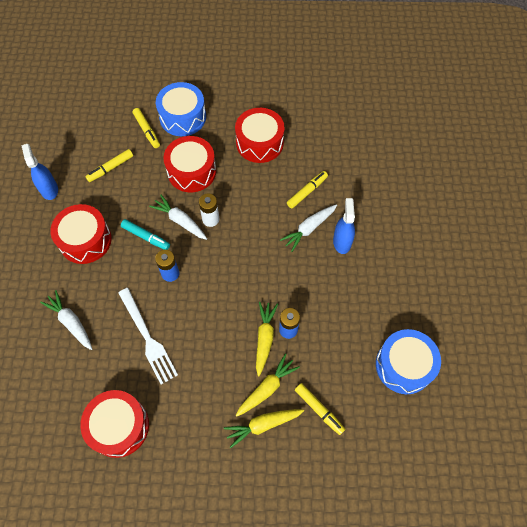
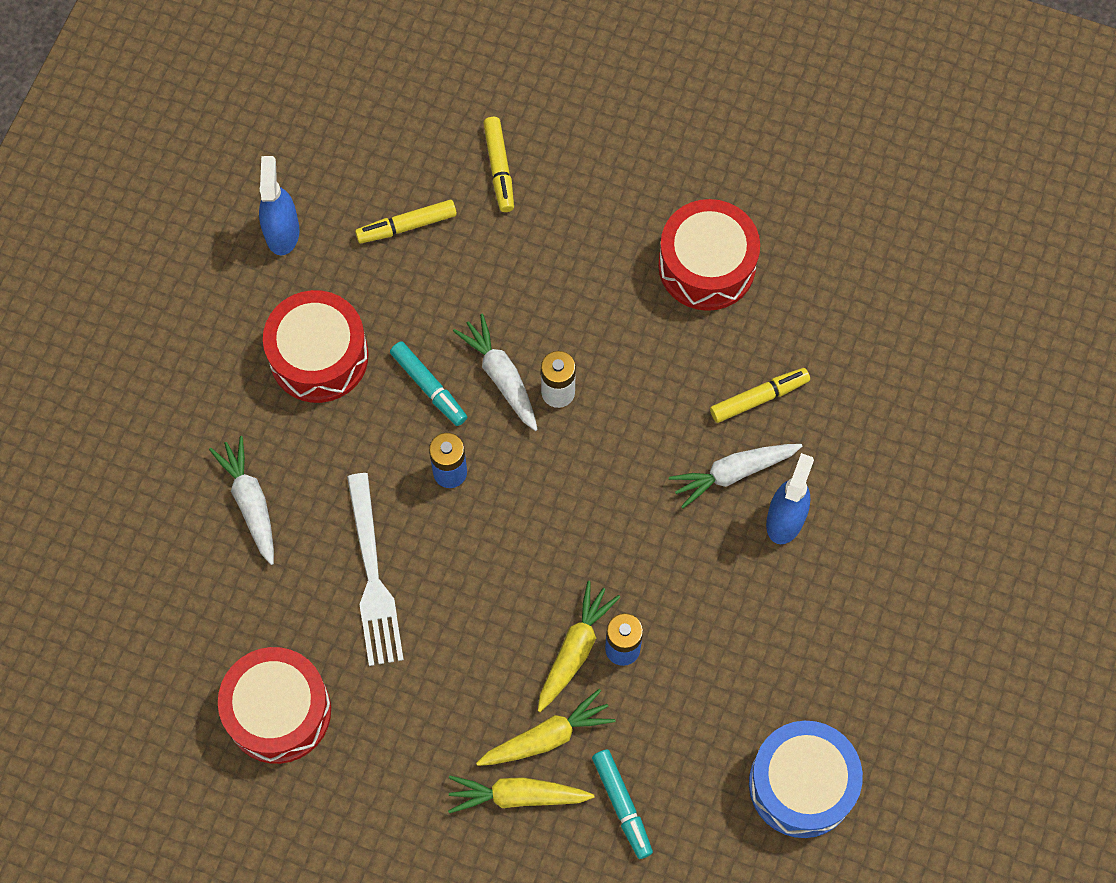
camera: 20 degrees right, 5 degrees up
blue drum [156,82,206,136] -> none
red drum [163,136,216,192] -> none
yellow marker [295,383,345,435] -> turquoise marker [592,749,653,859]

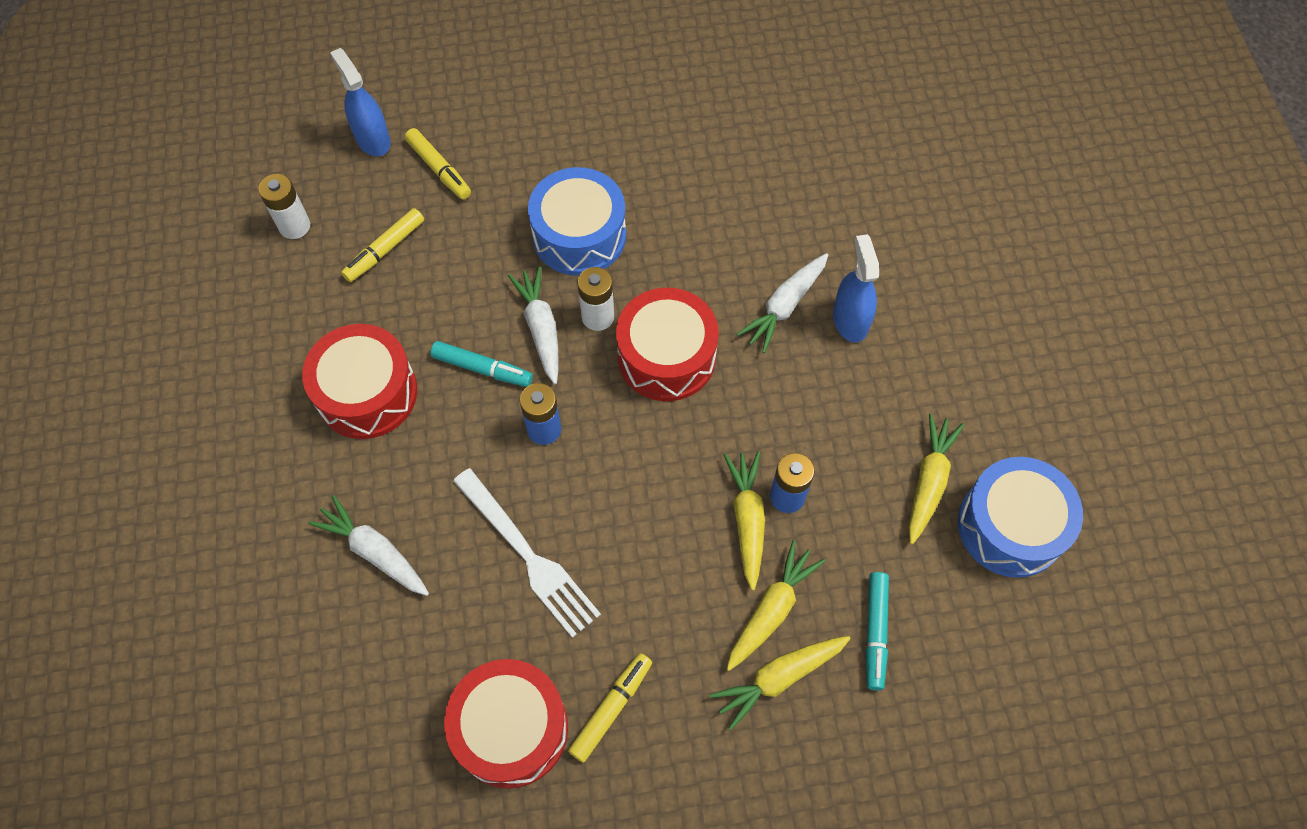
camera: 30 degrees left, 5 degrees down
blue spray bottle [259,156,300,255] -> blue spray bottle moved to [330,48,391,156]
white carrot [453,314,538,431] -> white carrot turned 45 degrees clockwise [508,267,558,384]
turquoise marker [592,749,653,859] -> turquoise marker turned 60 degrees clockwise [865,572,889,691]
red drum [658,199,760,311] -> red drum moved to [616,288,719,401]
yellow marker [710,368,810,423] -> yellow marker moved to [568,653,652,763]
none -> white battery [258,174,310,239]
none -> blue drum [528,167,626,276]
none -> yellow carrot [908,413,964,544]

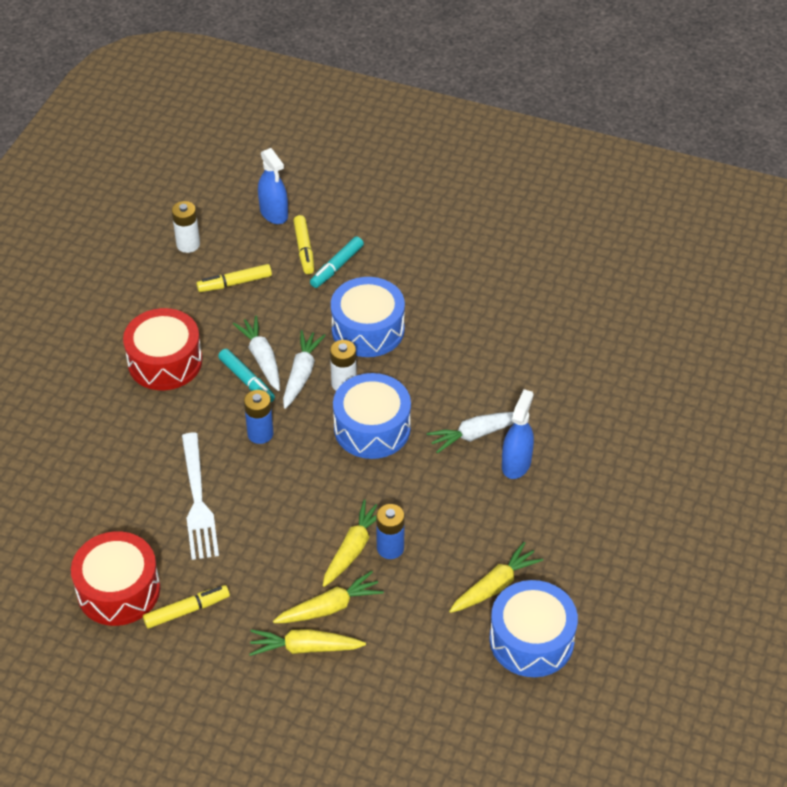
camera: 30 degrees right, 15 degrees down
white carrot [308,495,429,596] -> white carrot moved to [233,316,280,391]
blue spray bottle [330,48,391,156] -> blue spray bottle turned 150 degrees clockwise [258,148,288,224]
red drum [616,288,719,401] -> blue drum [333,373,411,459]
turquoise marker [865,572,889,691] -> turquoise marker moved to [310,236,364,288]

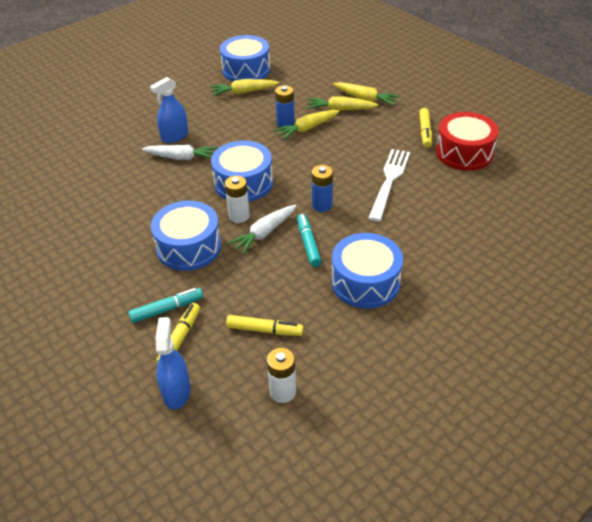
camera: 150 degrees left, 5 degrees down
red drum [123,308,202,390] -> blue drum [331,233,403,309]
yellow marker [143,585,230,628] -> yellow marker turned 90 degrees counterclockwise [419,108,432,148]
white carrot [233,316,280,391] -> none

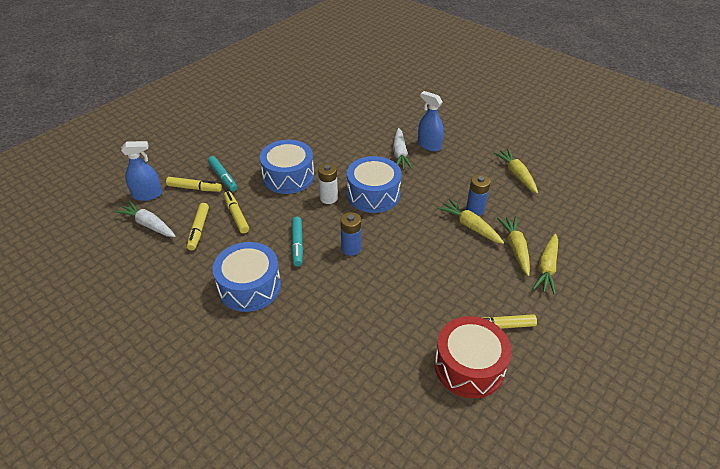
camera: 80 degrees right, 0 degrees up
blue drum [220,35,270,81] -> none
white carrot [227,205,296,255] -> white carrot moved to [115,201,175,237]
white battery [267,348,296,403] -> none
turquoise marker [297,214,322,267] -> turquoise marker turned 105 degrees clockwise [291,216,303,266]
white fork [368,149,410,222] -> none
none -> yellow marker [224,191,249,234]

